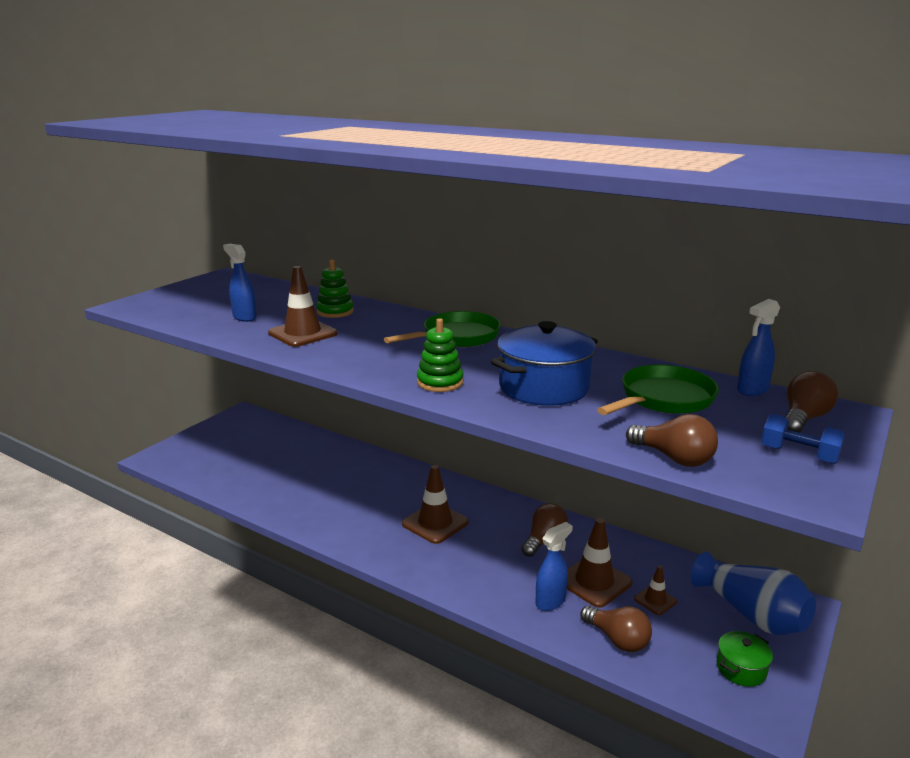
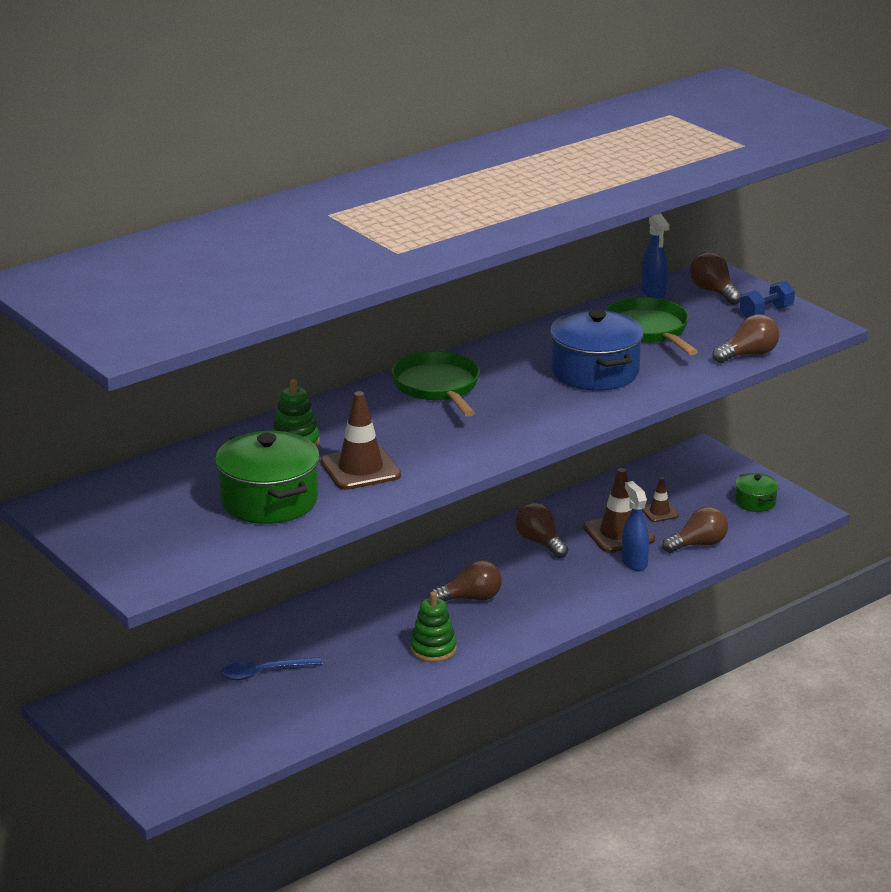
camera: 70 degrees left, 5 degrees up
blue spray bottle [223,244,257,322] -> green pot [215,431,320,524]
brown traffic cone [402,465,469,544] -> brown light bulb [429,560,502,601]
green stacking toy [417,318,463,392] -> green stacking toy moved to [410,592,457,662]
blue vase [691,552,816,635] -> none
none -> blue spoon [221,657,322,680]

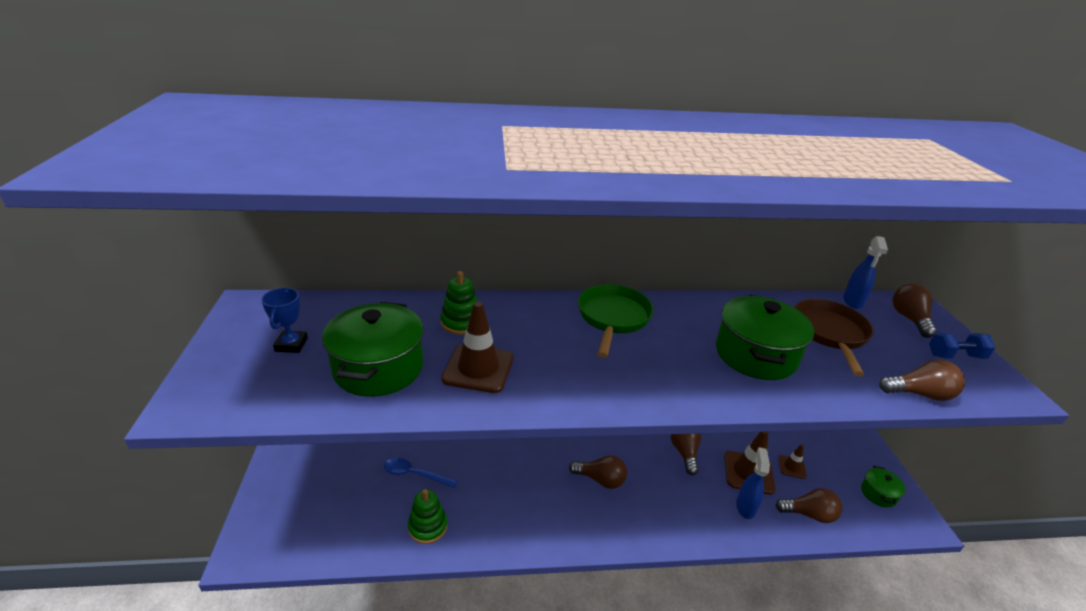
camera: 30 degrees right, 5 degrees up
green stacking toy [410,592,457,662] -> green stacking toy moved to [408,489,448,544]
blue pot [550,310,644,391] -> green pot [716,295,814,380]
green pan [605,297,698,355] -> brown pan [794,299,874,376]
none -> blue trophy [261,288,308,353]

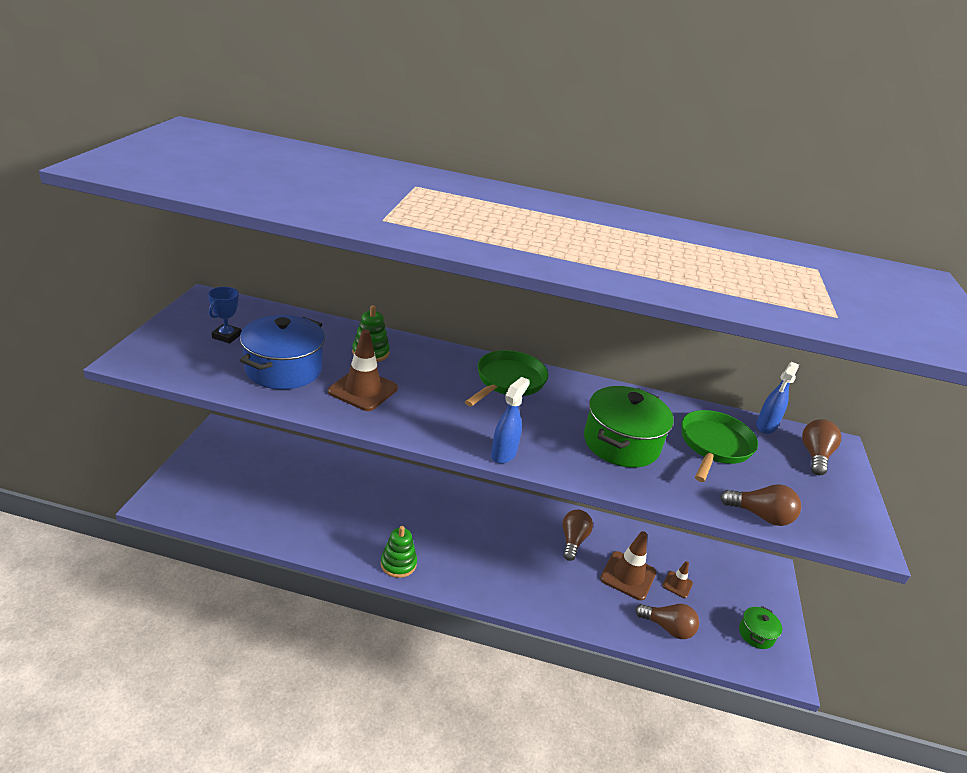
camera: 15 degrees right, 0 degrees up
green pot [322,302,424,397] -> blue pot [240,315,325,390]
blue spoon [384,458,458,488] -> none
green stacking toy [408,489,448,544] -> green stacking toy moved to [380,526,417,578]
brown light bulb [569,455,627,489] -> none
blue spray bottle [736,447,770,519] -> blue spray bottle moved to [491,377,530,464]
brown pan [794,299,874,376] -> green pan [682,410,758,482]
blue dumbbell [929,333,996,359] -> none

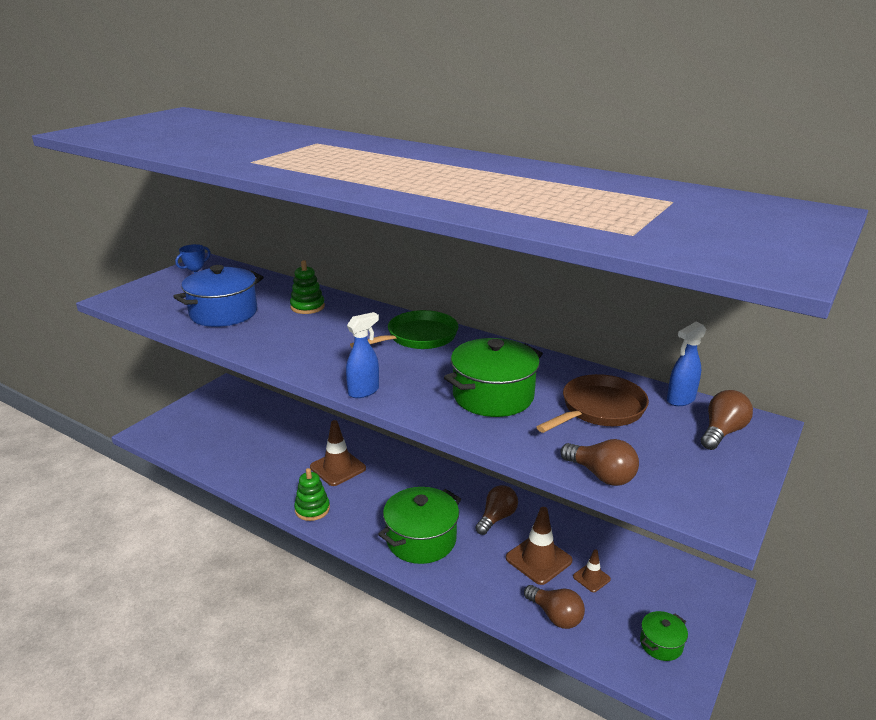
camera: 25 degrees right, 5 degrees down
brown traffic cone [328,329,398,411] -> brown traffic cone moved to [310,420,366,486]
green pan [682,410,758,482] -> brown pan [537,374,649,433]
none -> green pot [378,487,461,564]

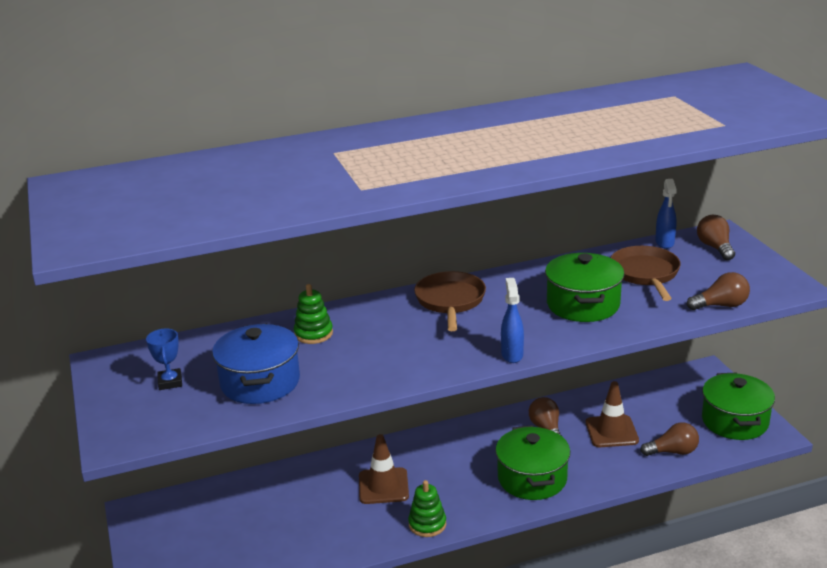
camera: 50 degrees left, 0 degrees up
green pan [350,310,459,349] -> brown pan [414,271,486,331]
brown traffic cone [573,549,611,592] -> none
green pot [640,611,688,661] -> green pot [702,373,775,440], size x1.97

